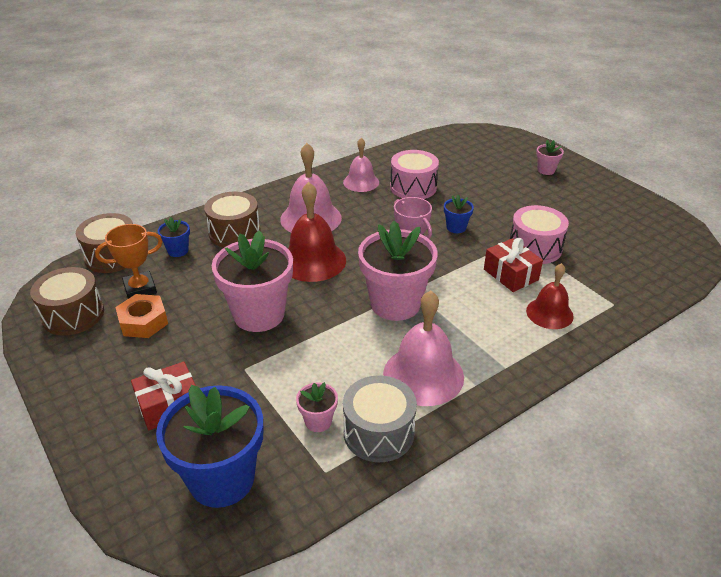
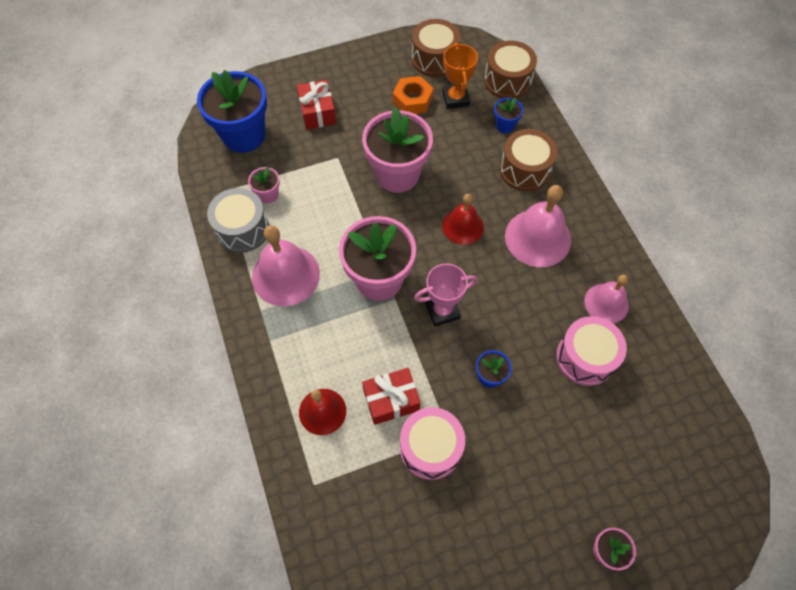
camera: 105 degrees right, 25 degrees up
red bell [288,182,346,282] -> red bell [442,194,484,245], size x0.63

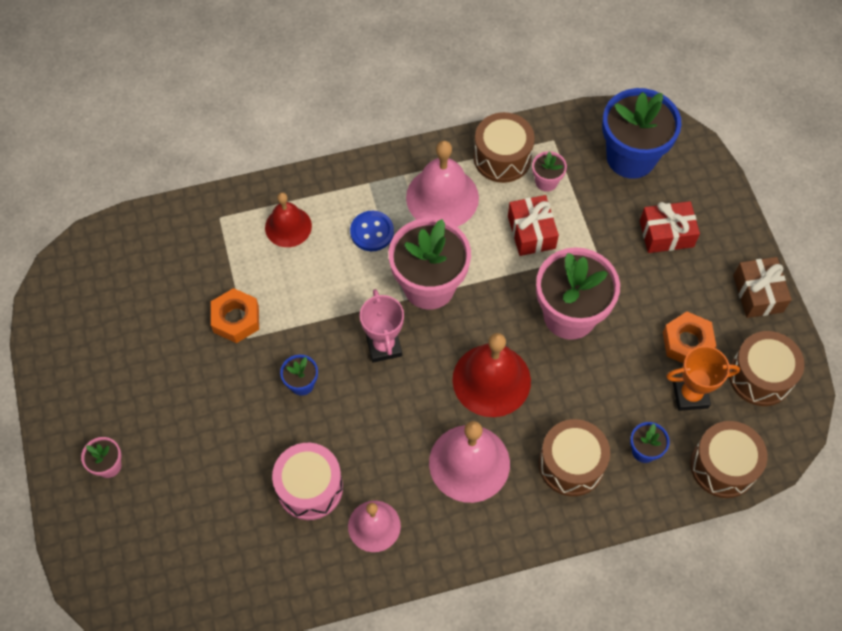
camera: 95 degrees right, 0 degrees up
grey drum [207,188,269,253] -> brown drum [474,112,535,183]
red gift [362,368,421,425] -> red gift moved to [508,195,559,256]
pink drum [400,407,465,480] -> orange nut [211,288,259,343]
red bell [442,194,484,245] -> red bell [452,333,531,417], size x1.57
none -> blue button [350,211,394,251]
none -> brown gift [733,257,792,318]

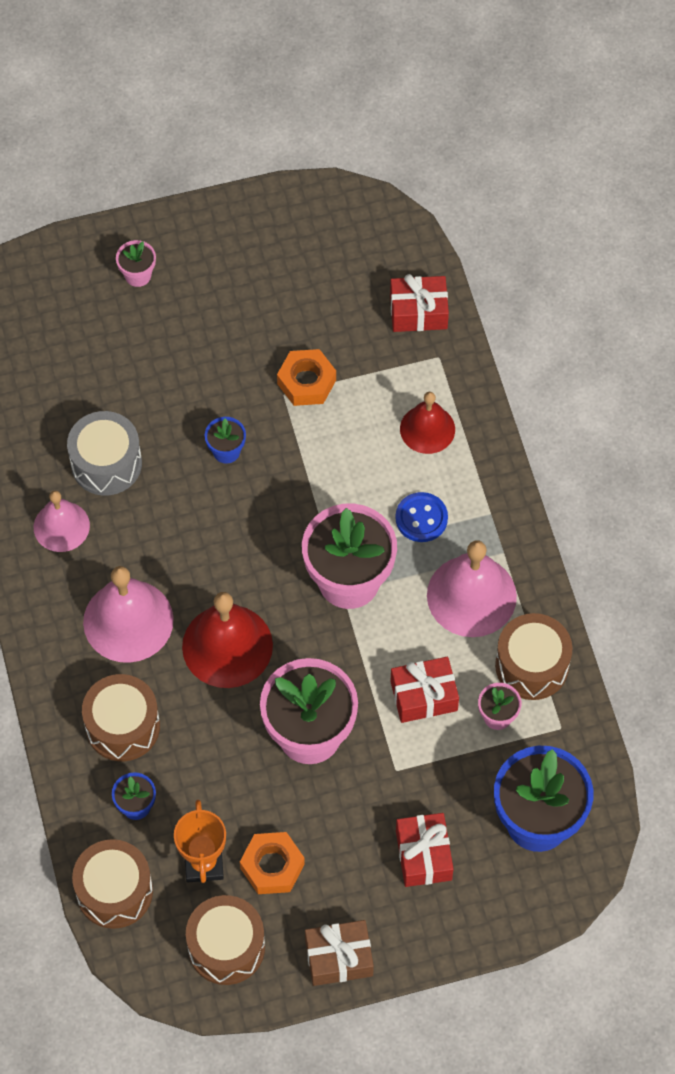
camera: 90 degrees right, 0 degrees up
pink drum [272,443,343,520] -> grey drum [67,411,142,495]
pink trophy [360,289,404,363] -> none
none -> red gift [390,274,449,332]

